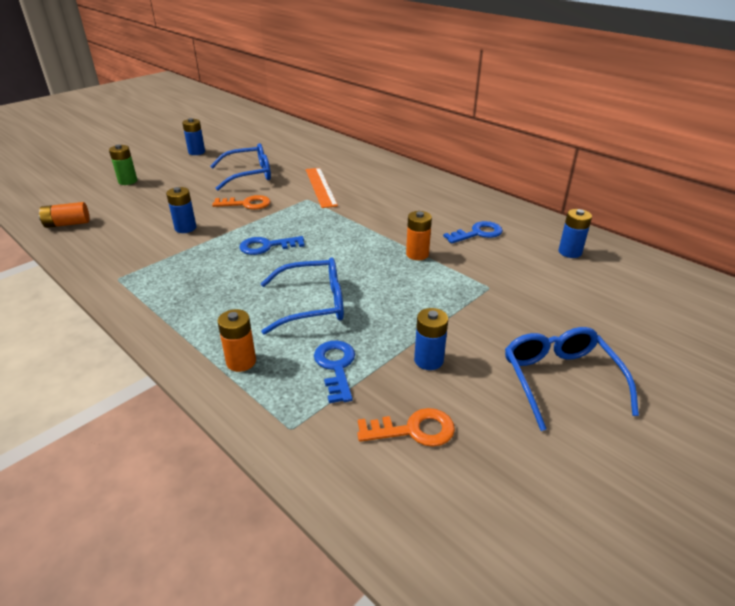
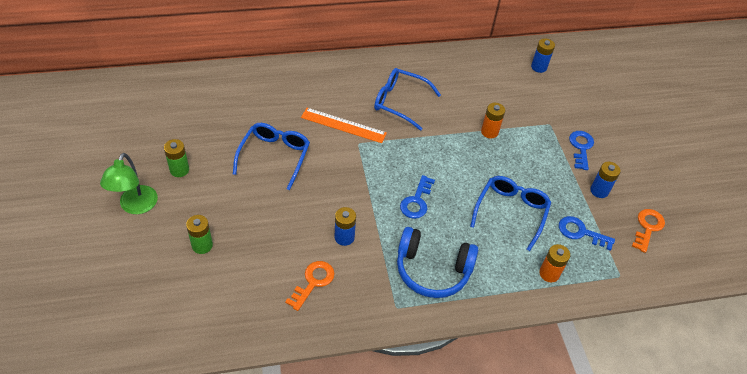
camera: 60 degrees left, 15 degrees up
orange battery [39,202,89,228] -> none
blue battery [182,118,205,155] -> green battery [164,139,189,177]
orange key [212,195,271,210] -> orange key moved to [285,261,335,311]
blue key [443,221,503,244] -> blue key moved to [569,131,594,170]
blue glasses [505,327,639,431] -> blue glasses moved to [374,68,441,131]
none -> green lamp [100,153,158,214]
none -> blue headphones [397,227,478,298]

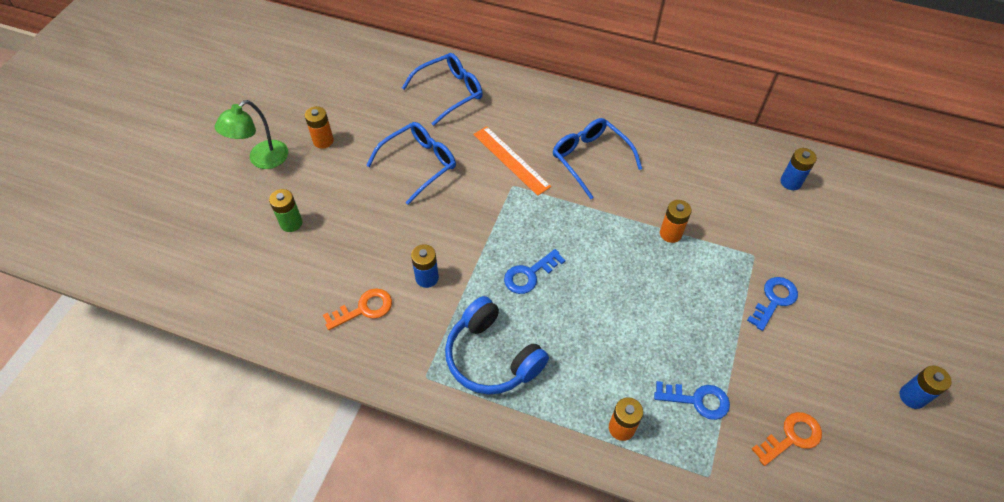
camera: 35 degrees right, 5 degrees up
green battery [164,139,189,177] -> orange battery [305,106,334,149]
blue glasses [470,176,551,251] -> blue glasses moved to [402,53,483,126]
blue key [559,216,615,251] -> blue key turned 135 degrees clockwise [654,381,730,420]
blue battery [590,162,621,198] -> blue battery moved to [899,366,952,409]

